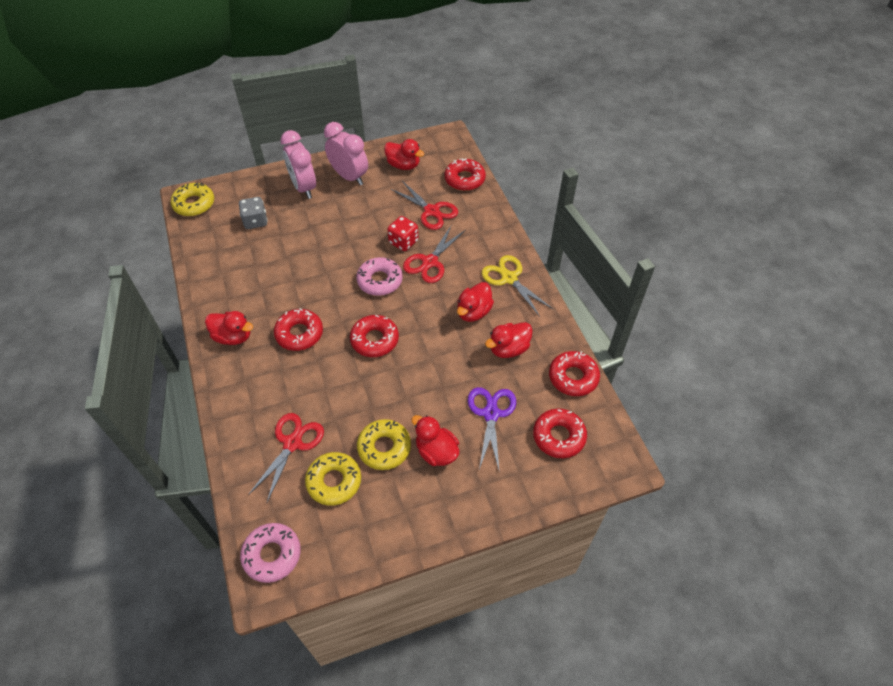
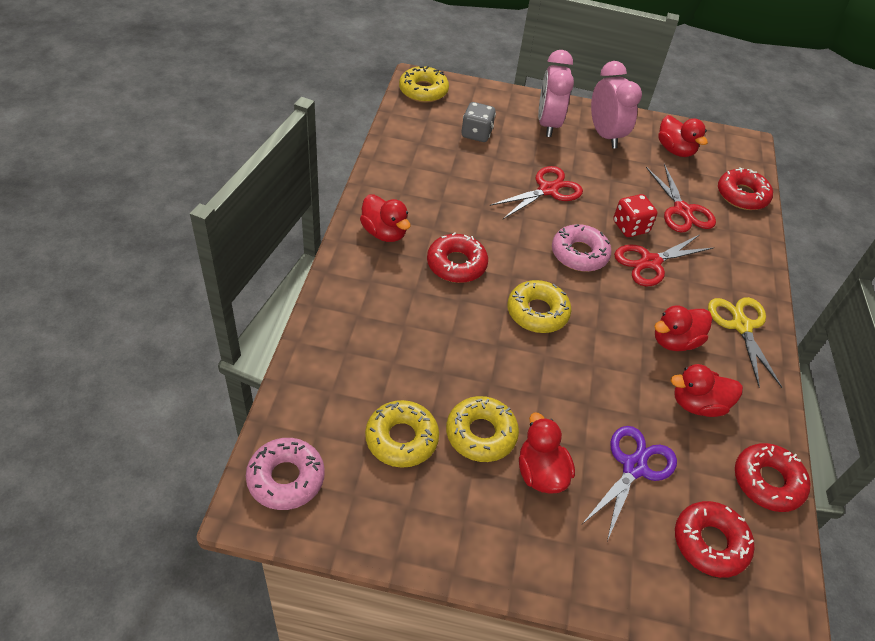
camera: 25 degrees right, 5 degrees down
red scissors [248,413,324,502] -> red scissors moved to [490,166,583,219]
red donut [350,315,399,357] -> yellow donut [508,280,571,333]

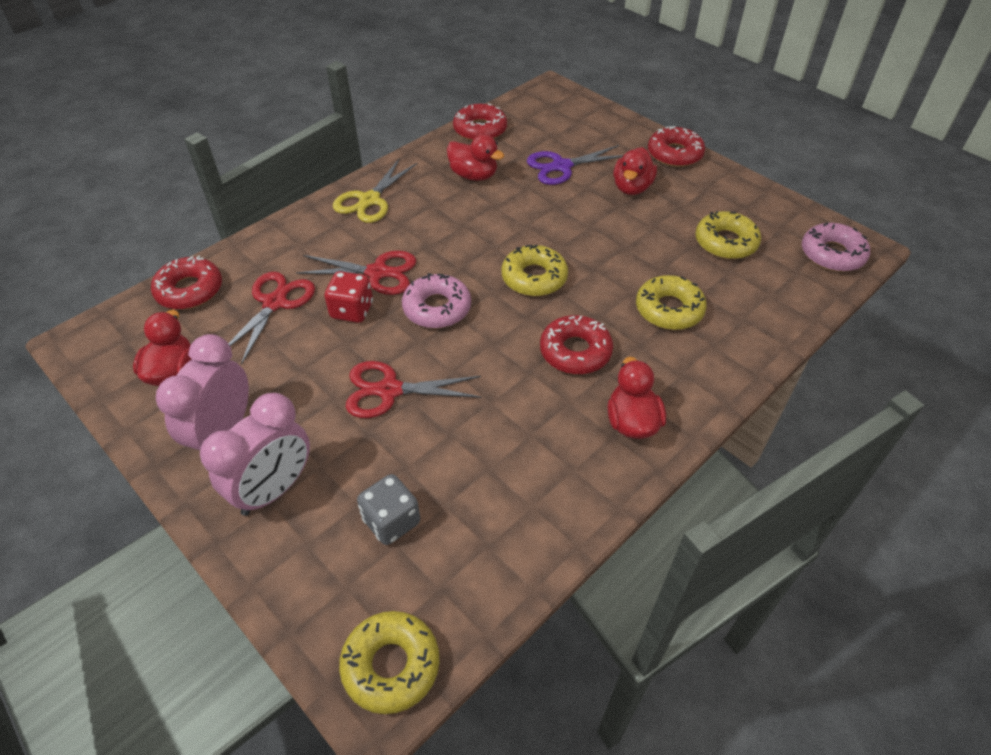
camera: 140 degrees left, 0 degrees up
yellow donut [446,396,519,462] -> yellow donut moved to [636,275,707,330]
red duck [654,305,712,351] -> none
red donut [675,501,754,578] -> red donut moved to [648,126,705,167]

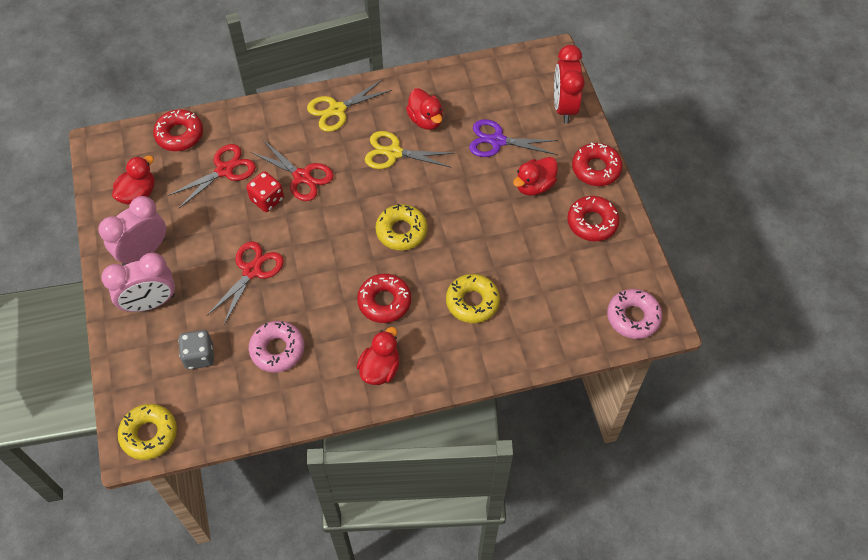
camera: 30 degrees right, 10 degrees up
red scissors [346,361,481,418] -> red scissors turned 90 degrees clockwise [207,242,284,324]
pink donut [402,273,471,329] -> pink donut moved to [249,321,304,373]
red donut [453,103,507,141] -> red donut moved to [567,196,620,242]
yellow donut [695,211,761,259] -> none
none -> yellow scissors [365,131,455,169]
none -> red clock [554,45,585,123]

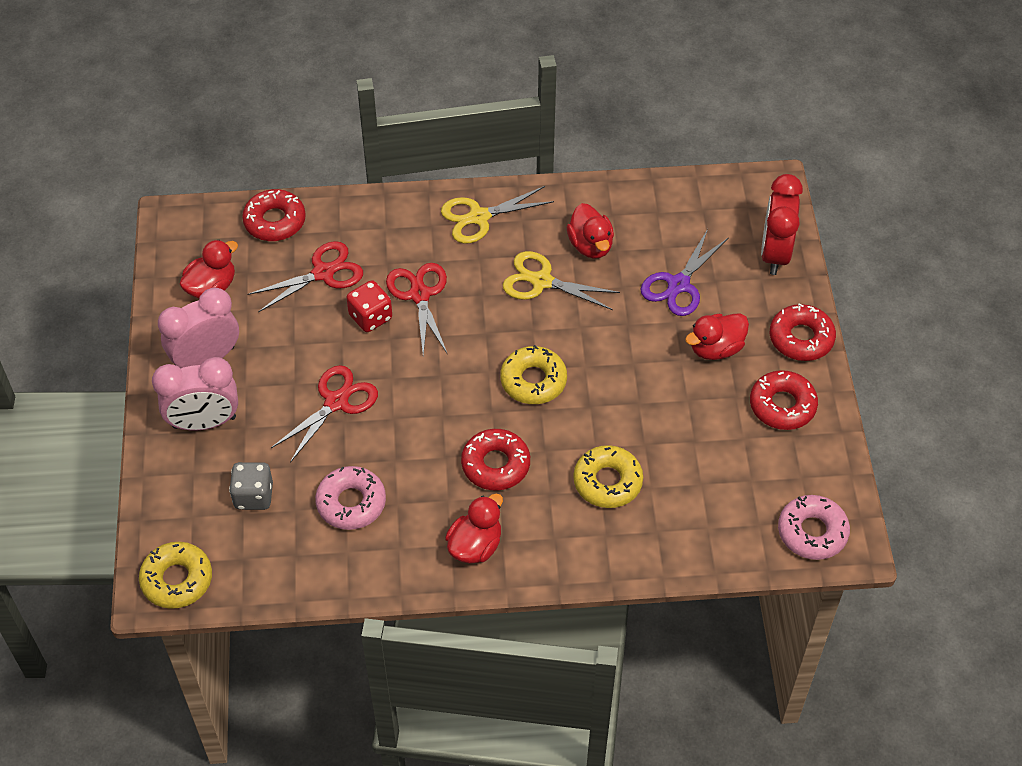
camera: 10 degrees right, 5 degrees down
red scissors [251,140,334,201] -> red scissors turned 150 degrees counterclockwise [386,263,447,355]
purple scissors [469,119,558,157] -> purple scissors turned 75 degrees counterclockwise [641,229,729,316]

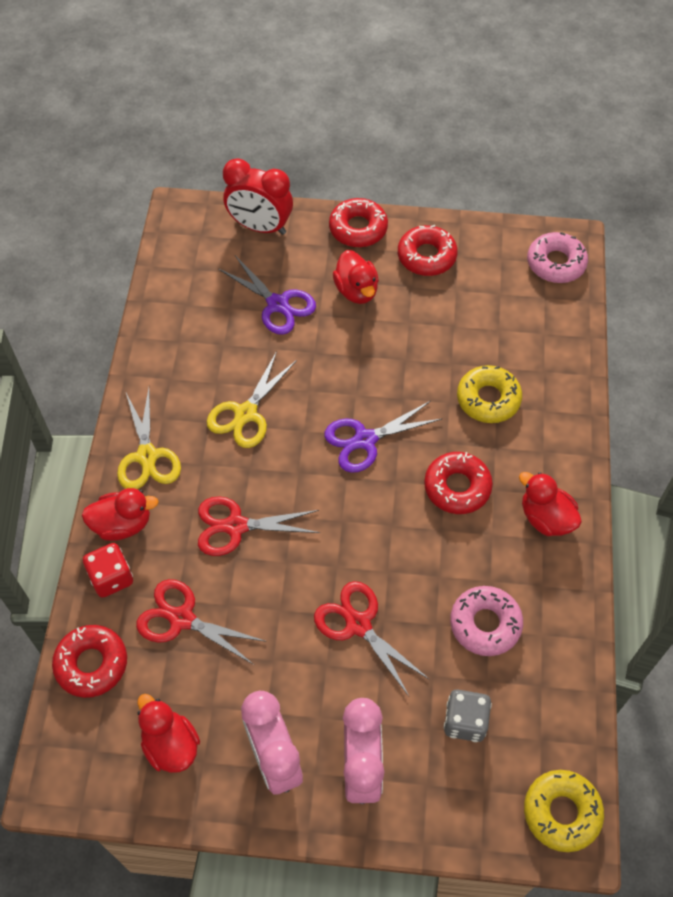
camera: 80 degrees left, 5 degrees up
red scissors [248,241,363,312] -> red scissors turned 45 degrees counterclockwise [136,579,267,665]
red dice [347,280,392,332] -> red dice moved to [83,543,133,598]
yellow donut [500,345,567,404] -> purple scissors [324,401,442,473]
red duck [567,203,614,259] -> red duck moved to [82,488,159,541]

